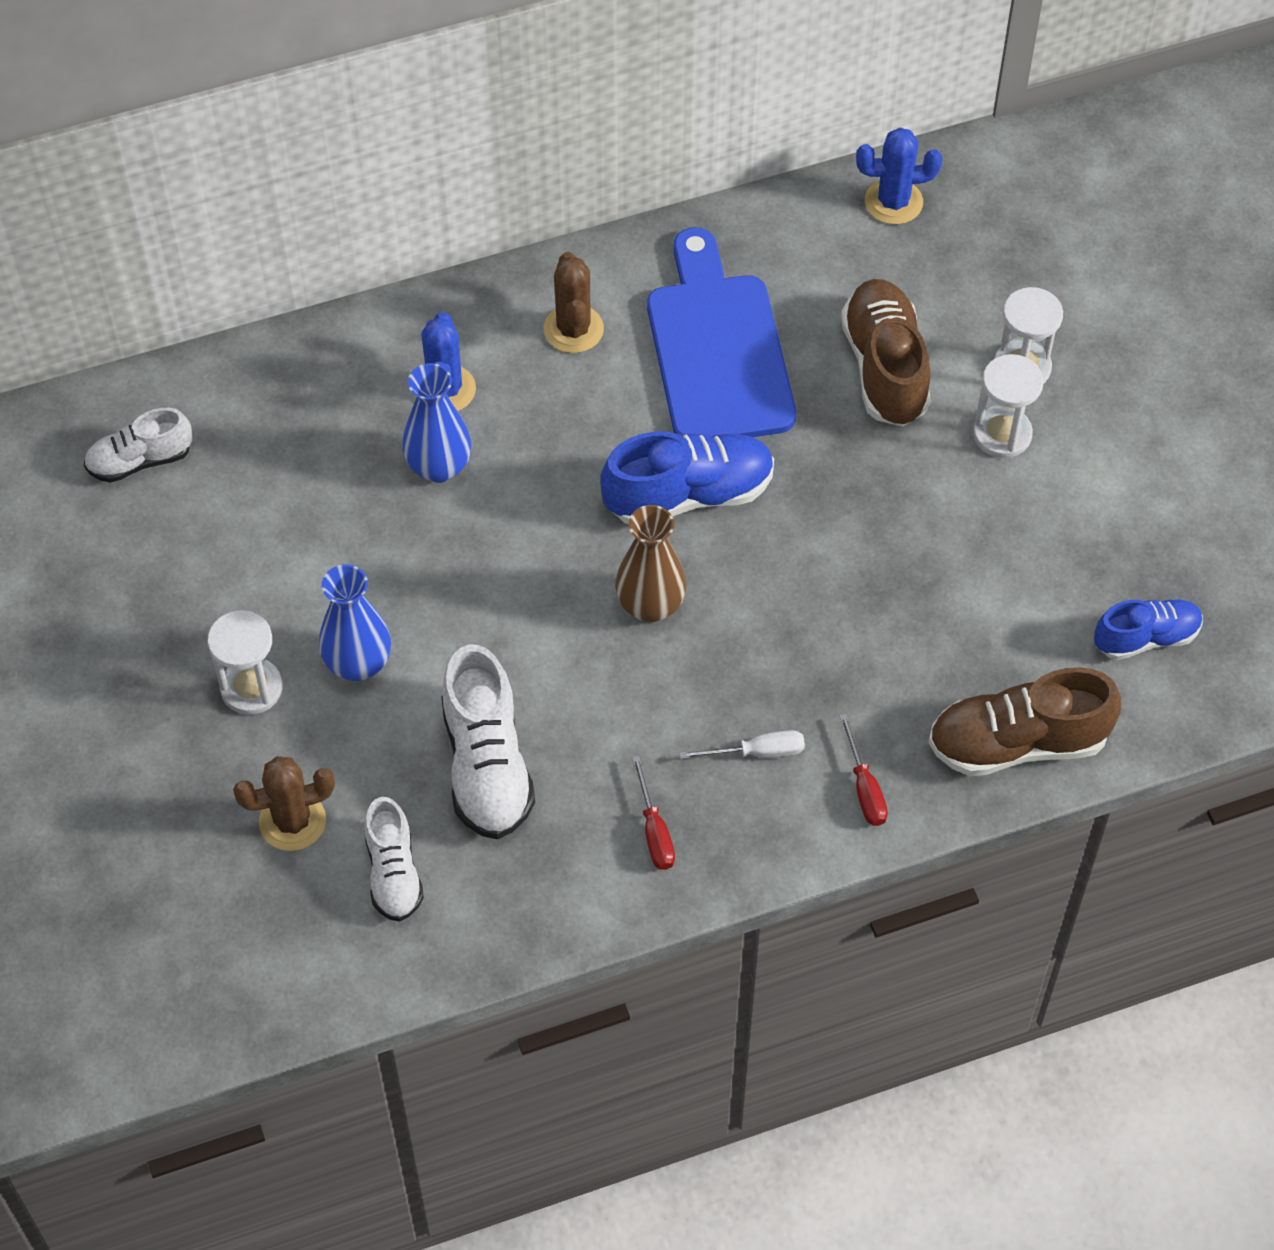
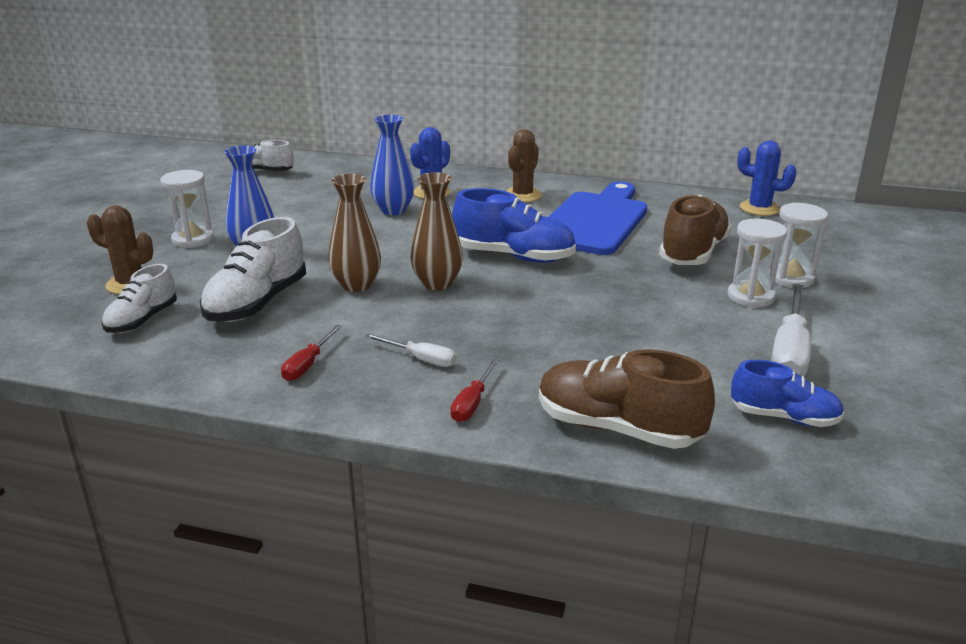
camera: 35 degrees right, 30 degrees down
none -> brown vase [328,174,381,292]
none -> white screwdriver [771,284,811,376]

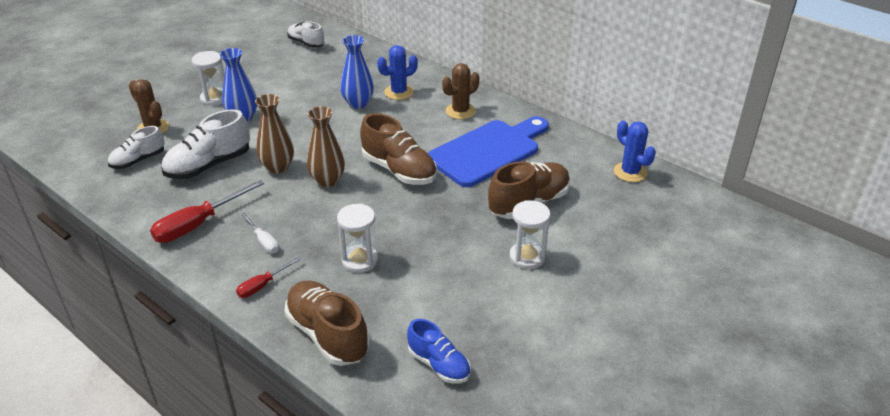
camera: 25 degrees right, 10 degrees up
red screwdriver [281,325,342,381] -> red screwdriver [150,180,264,243], size x1.81
blue shoe [452,188,576,263] -> brown shoe [360,113,437,185]
white hourglass [769,203,828,288] -> white hourglass moved to [337,204,378,273]
white screwdriver [771,284,811,376] -> none

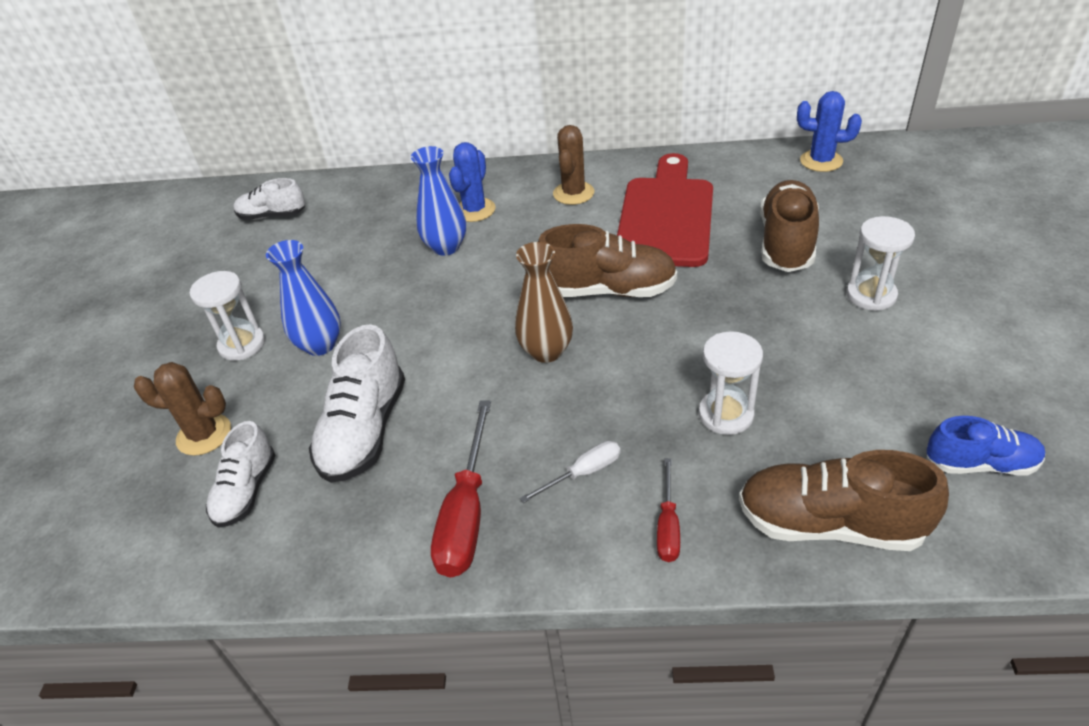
camera: 35 degrees left, 5 degrees up
white screwdriver [241,213,279,253] -> white screwdriver turned 45 degrees counterclockwise [520,441,620,503]
brown vase [255,94,294,174] -> none
blue cutting board [428,116,549,187] -> red cutting board [617,153,713,267]

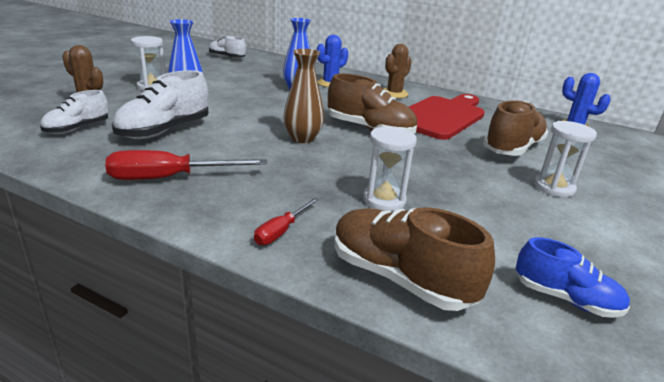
camera: 20 degrees right, 15 degrees down
red screwdriver [431,400,491,578] -> red screwdriver turned 45 degrees clockwise [105,150,267,180]
white screwdriver [520,441,620,503] -> none

